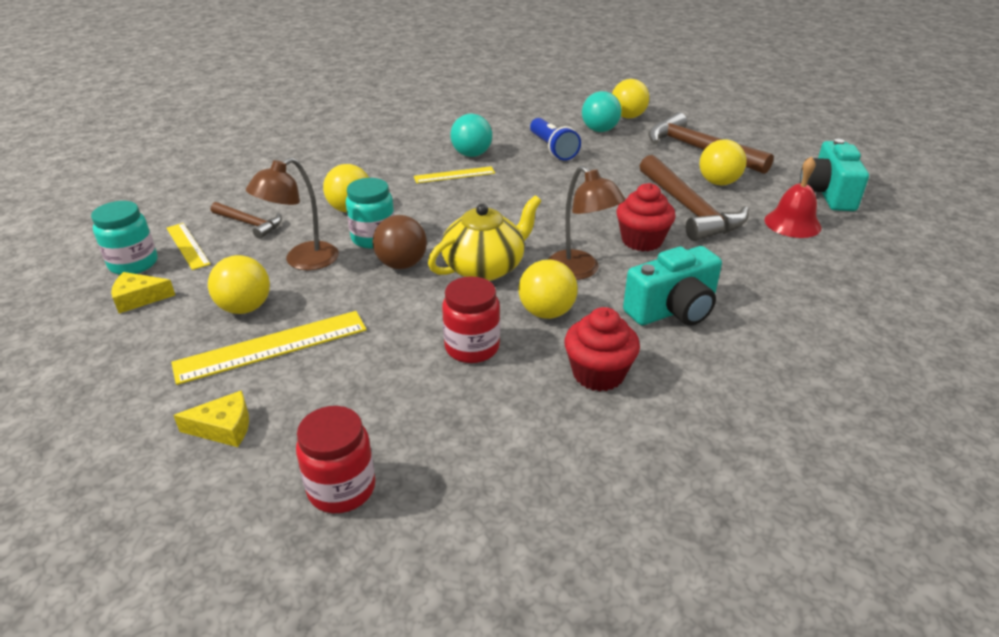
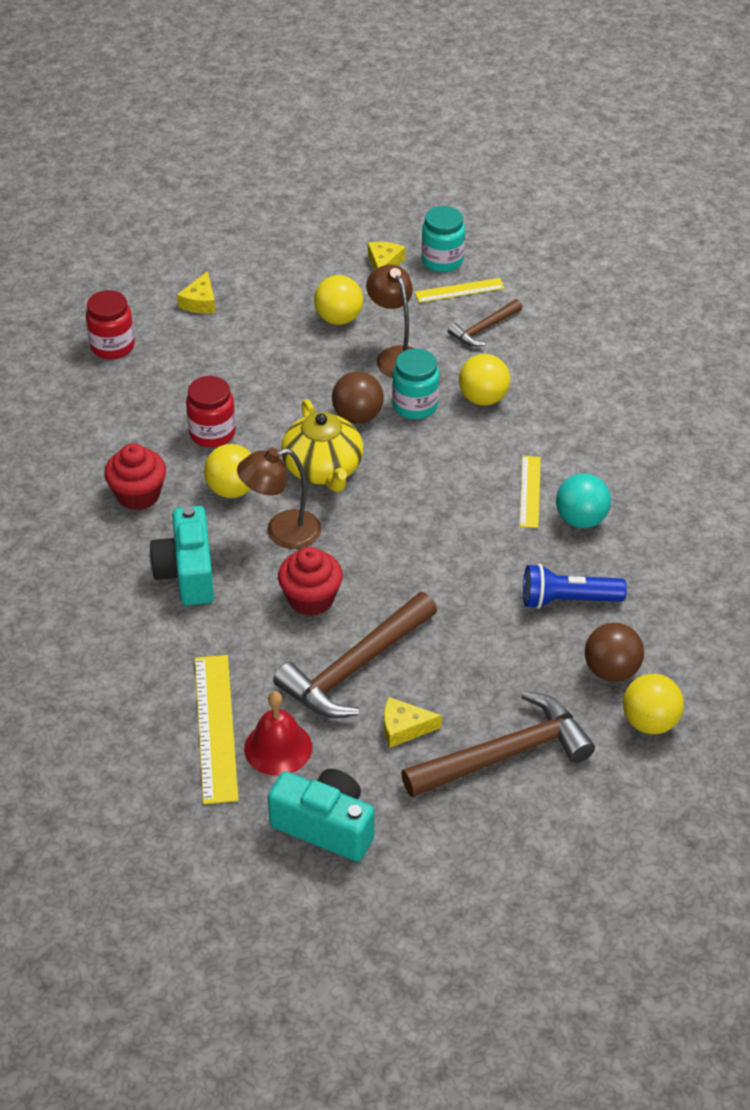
camera: 110 degrees right, 10 degrees up
yellow ruler [171,311,367,385] -> yellow ruler moved to [195,655,238,804]
turquoise ball [582,91,622,132] -> brown ball [585,623,644,682]
brown hammer [640,155,749,241] -> brown hammer turned 45 degrees counterclockwise [273,592,437,718]
yellow ball [700,139,746,185] -> yellow cheese [384,697,442,748]

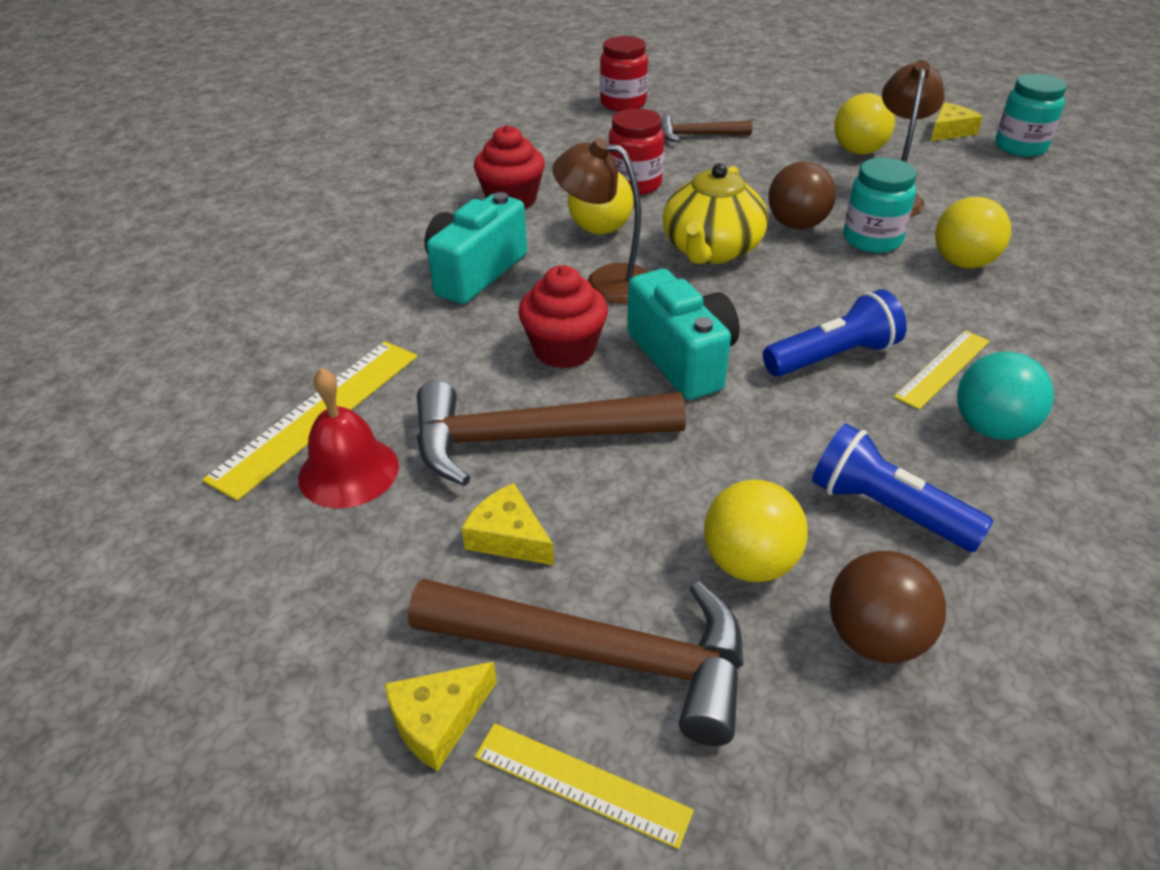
camera: 40 degrees right, 5 degrees down
yellow cheese [177,271,216,314] -> yellow cheese moved to [385,662,497,771]
turquoise camera [268,769,374,862] -> turquoise camera moved to [627,269,740,400]
yellow ruler [415,278,505,303] -> yellow ruler moved to [475,723,694,849]
brown hammer [448,299,522,347] -> brown hammer moved to [661,115,752,142]
yellow ball [623,674,684,734] -> yellow ball moved to [704,480,807,582]
none -> blue flashlight [763,289,907,377]

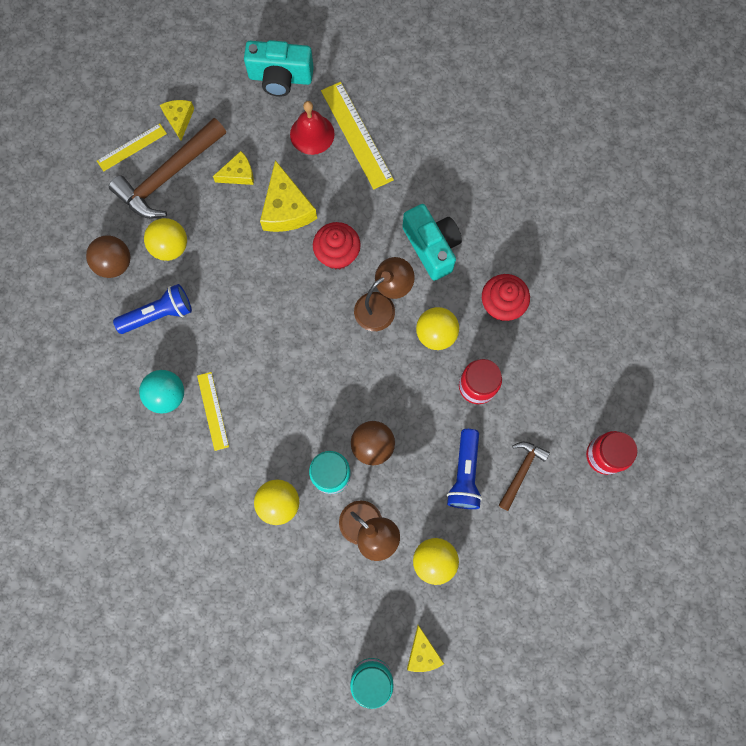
camera: 120 degrees right, 35 degrees up
brown hammer [416,381,686,486] -> yellow cheese [260,160,317,232]
turquoise camera [627,269,740,400] -> turquoise camera moved to [244,40,314,97]
yellow teapot [662,163,768,264] -> none
blue flashlight [763,289,907,377] -> blue flashlight moved to [447,429,482,509]

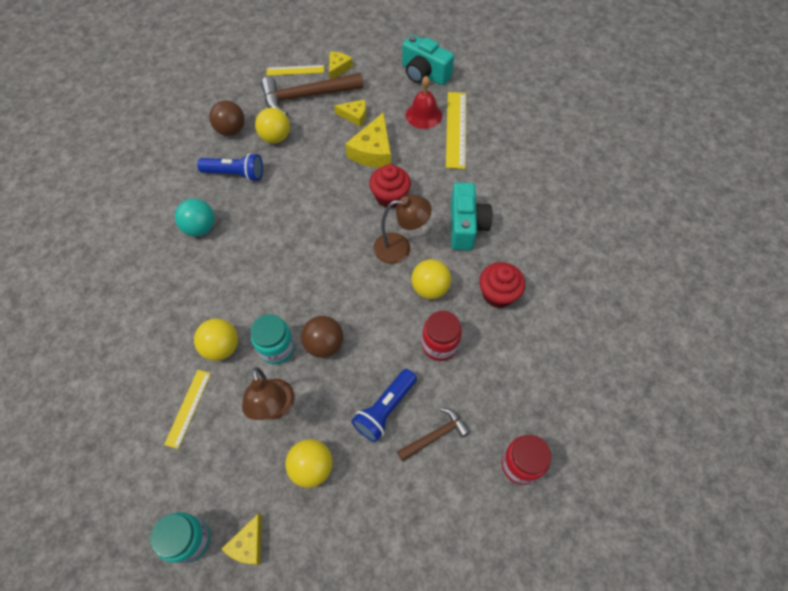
camera: 30 degrees right, 15 degrees down
yellow ruler [197,372,229,451] -> yellow ruler moved to [164,370,211,449]

